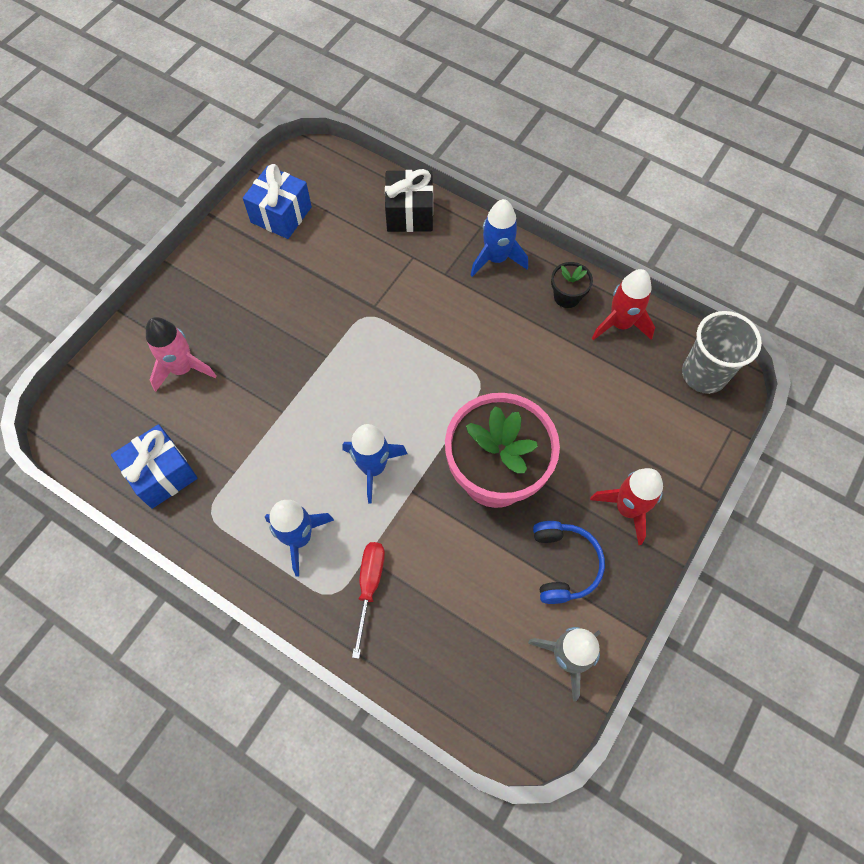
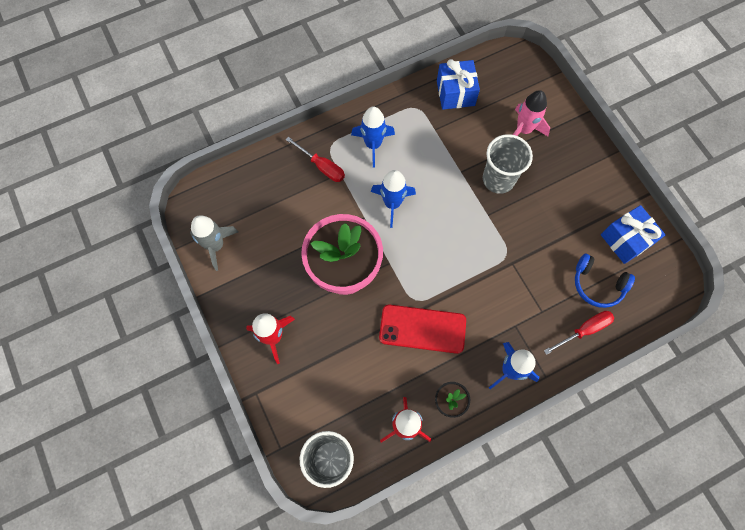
camera: 120 degrees right, 5 degrees up
black gift [385,169,433,232] -> red screwdriver [544,311,614,355]
blue headphones [533,521,605,604] -> blue headphones moved to [575,253,635,308]
none -> red phone [379,305,466,354]
none -> grey cup [483,134,533,194]

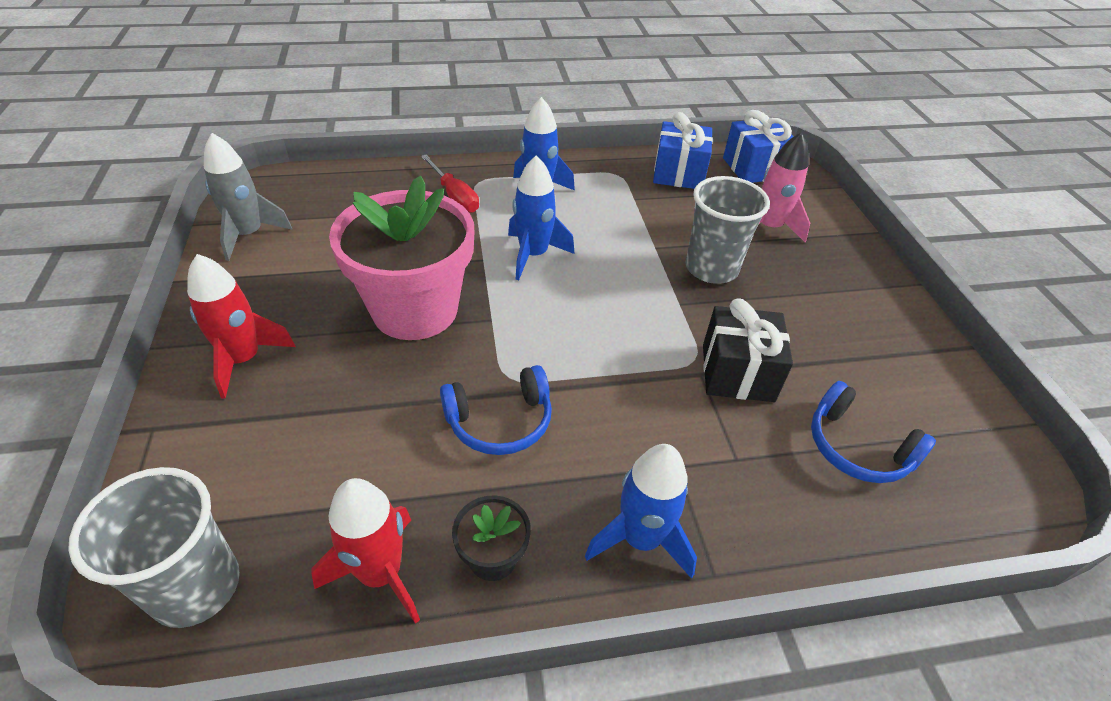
camera: 15 degrees right, 25 degrees down
red phone [379,305,466,354] -> blue headphones [440,365,552,455]
red screwdriver [544,311,614,355] -> none
blue gift [601,205,666,264] -> blue gift moved to [723,110,794,183]
none -> black gift [703,298,793,402]

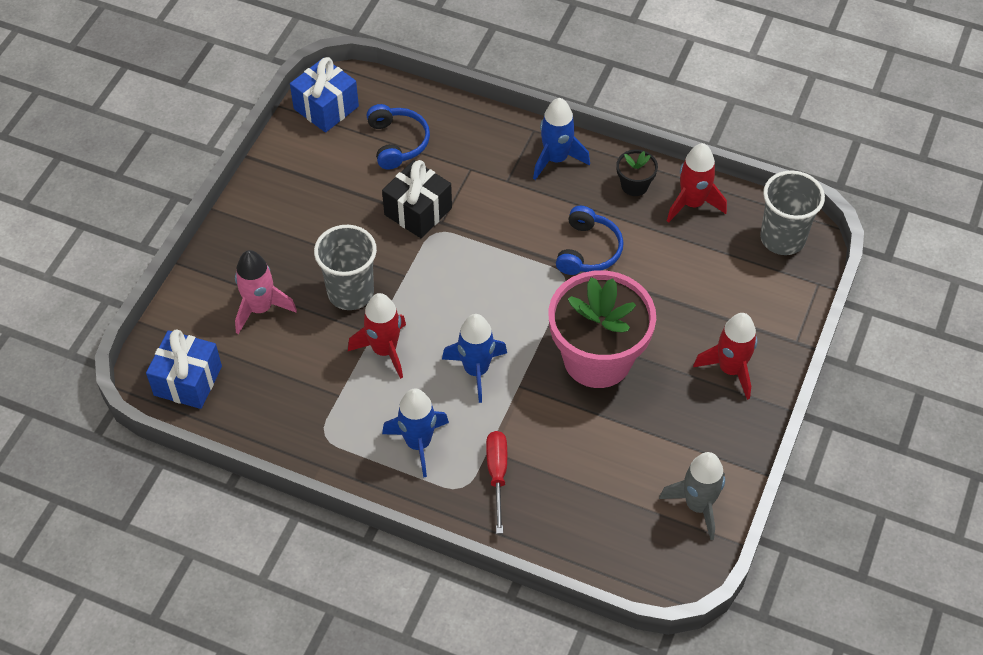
camera: 145 degrees left, 10 degrees up
blue headphones [440,365,552,455] -> blue headphones turned 90 degrees clockwise [556,206,624,275]
blue gift [653,112,713,189] -> blue gift moved to [290,57,359,132]
none -> red rocket [348,293,406,379]

